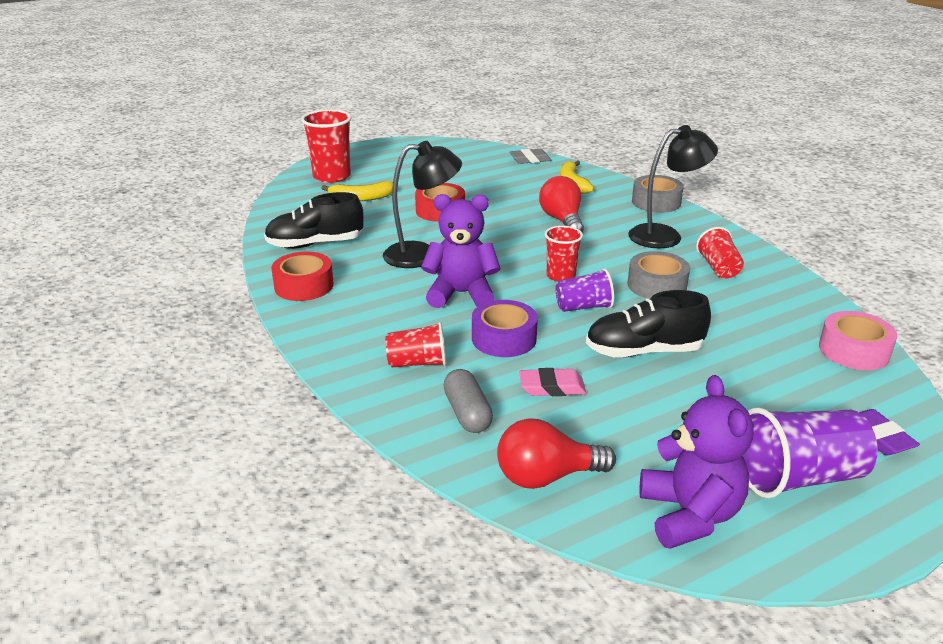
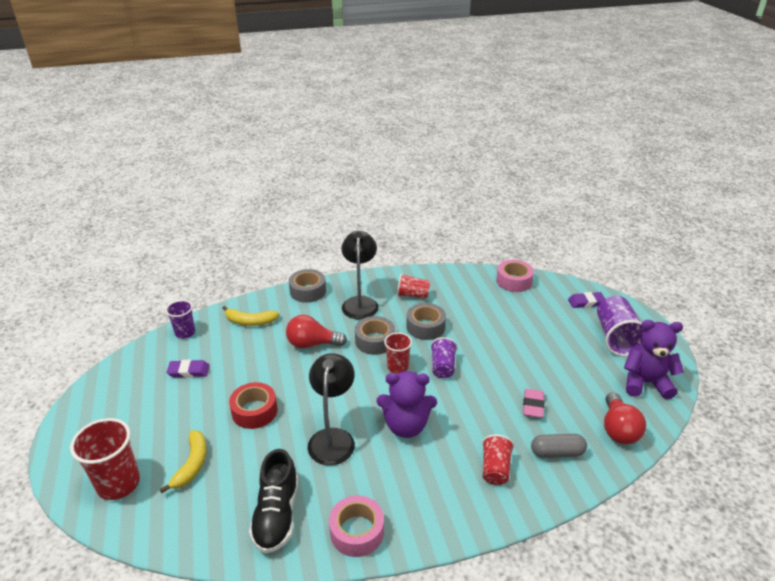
camera: 75 degrees left, 5 degrees up
red tape [271,252,334,301] -> pink tape [329,495,384,557]
purple teddy bear [421,194,501,308] -> purple teddy bear turned 105 degrees counterclockwise [377,371,437,438]
purple tape [472,300,538,357] -> none
grey eraser [509,149,551,164] -> purple cup [166,300,195,339]
black shoe [586,290,711,357] -> none
none -> purple eraser [167,360,210,378]
none -> grey tape [355,316,395,355]

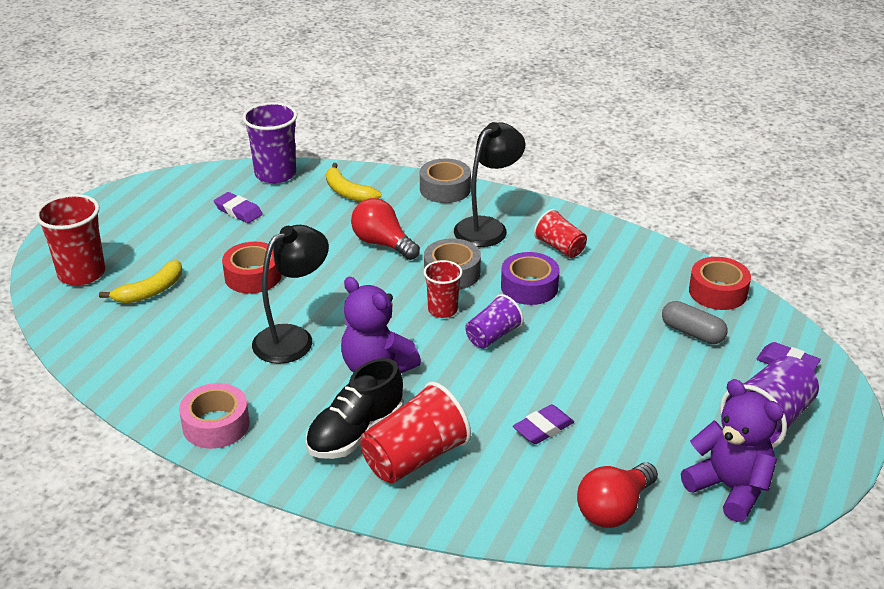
camera: 40 degrees right, 0 degrees up
purple cup [166,300,195,339] -> purple cup [242,102,297,184], size x1.64
black shoe [249,449,298,553] -> black shoe moved to [306,358,403,459]
grey tape [406,303,446,340] -> purple tape [501,252,560,305]
red cup [482,434,514,485] -> red cup [360,382,471,483], size x1.64
pink tape [496,260,534,292] -> red tape [689,257,751,310]
pink eraser [523,389,544,418] -> purple eraser [513,404,574,444]
grey capsule [531,434,587,458] -> grey capsule moved to [662,301,727,344]

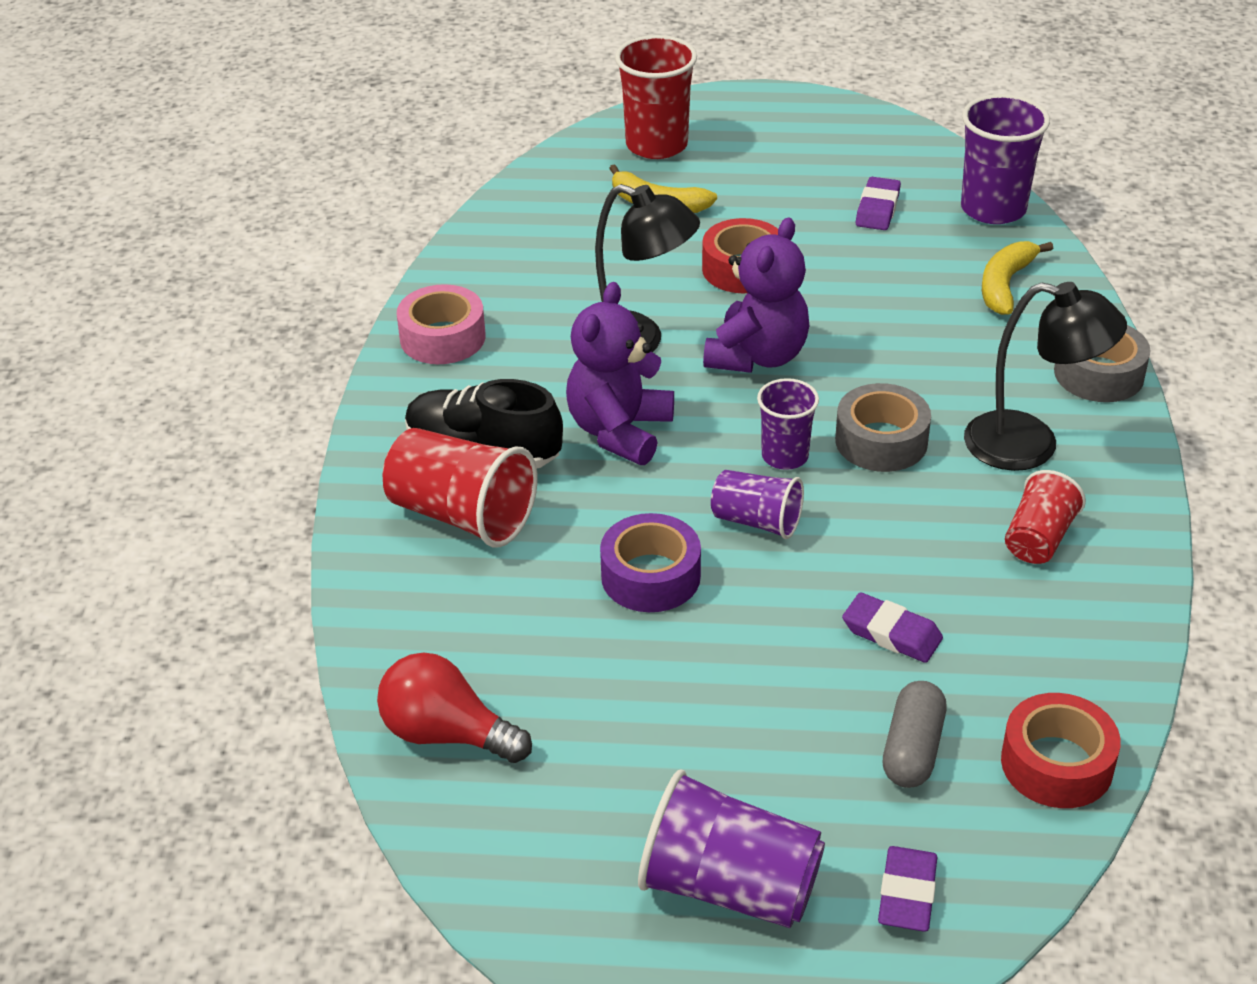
camera: 70 degrees right, 5 degrees up
red light bulb [351,198,420,260] -> none
red cup [424,260,463,318] -> purple cup [757,378,819,470]
purple tape [501,252,560,305] -> purple tape moved to [600,513,701,612]
purple eraser [513,404,574,444] -> purple eraser moved to [842,592,943,663]
purple teddy bear [681,379,784,522] -> purple teddy bear moved to [703,217,809,373]

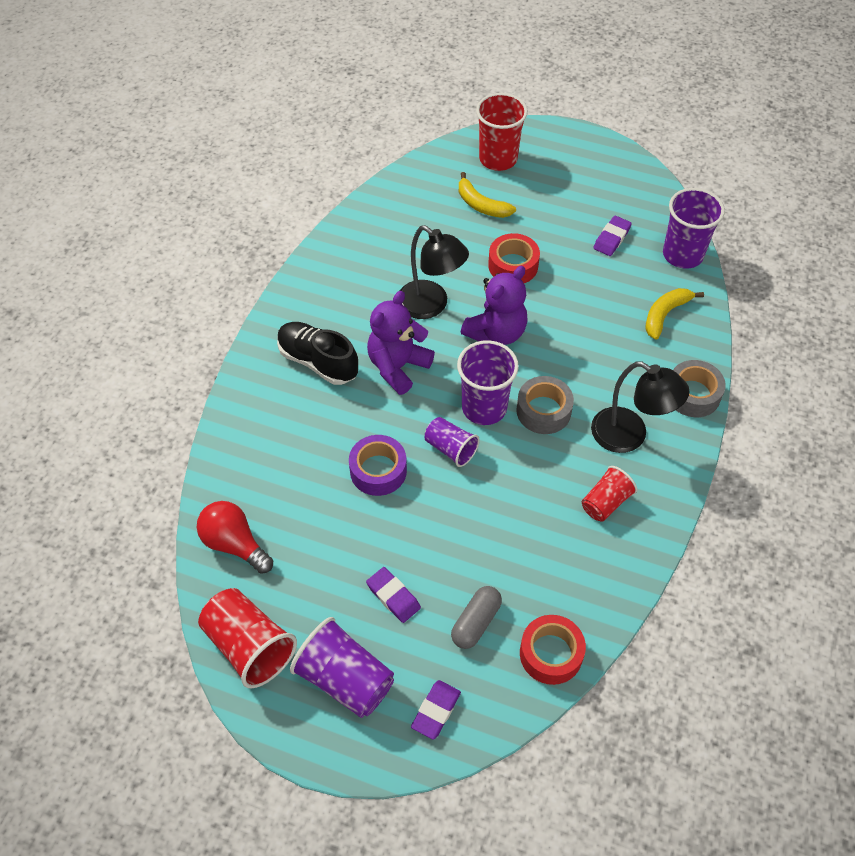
camera: 15 degrees right, 15 degrees up
red cup [382,428,538,547] -> red cup moved to [198,588,297,688]
pink tape [397,284,486,364] -> none
purple cup [757,378,819,470] -> purple cup [457,340,519,425], size x1.64
purple eraser [842,592,943,663] -> purple eraser moved to [366,567,421,623]

